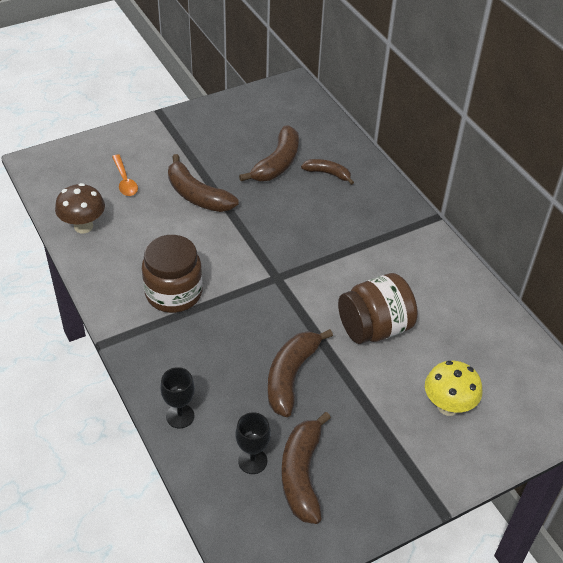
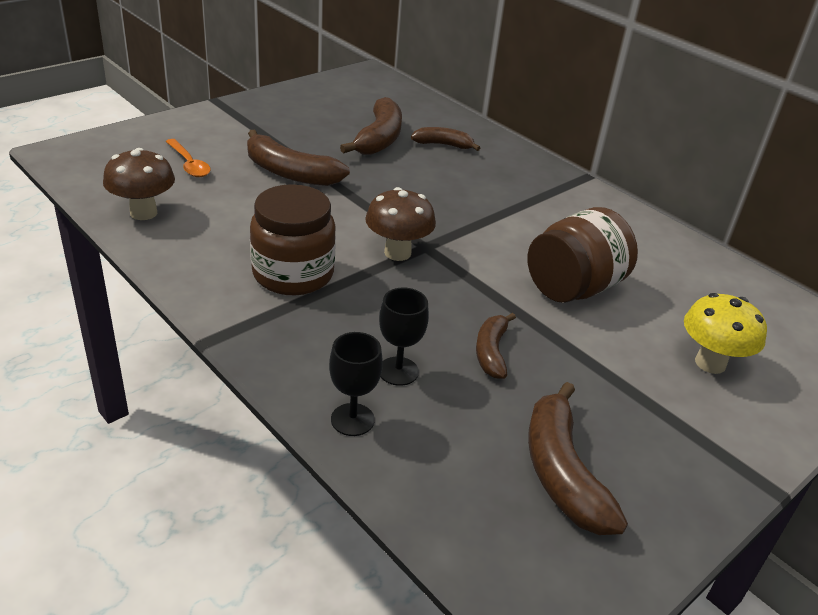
camera: 15 degrees left, 10 degrees down
black goblet [236,412,271,474] -> black goblet moved to [379,287,429,386]
brown banana [268,329,333,417] -> brown banana [476,313,516,379], size x0.60
none -> brown mushroom [365,187,436,261]

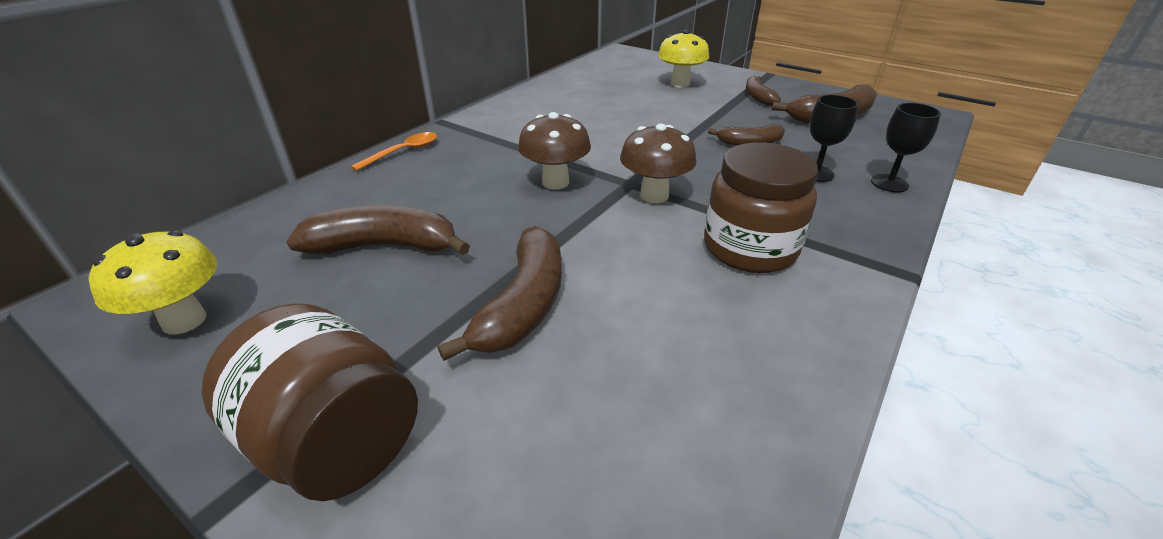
camera: 100 degrees left, 0 degrees up
brown mushroom [103,148,175,220] -> brown mushroom moved to [518,112,591,190]
orange spoon [166,139,211,177] -> orange spoon moved to [351,132,437,171]
brown banana [411,127,480,151] -> brown banana moved to [746,76,781,106]
brown jar [528,207,638,303] -> brown jar moved to [201,303,418,501]
none -> yellow mushroom [88,230,217,335]

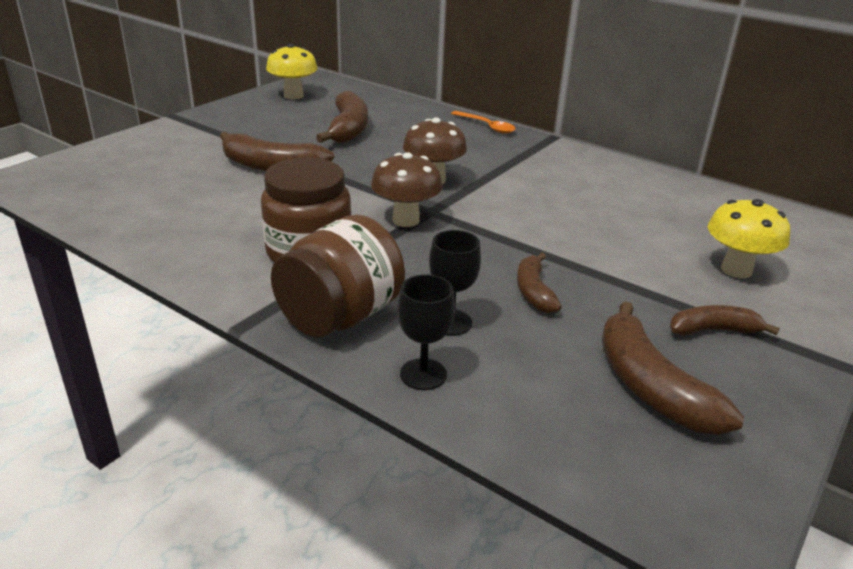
camera: 90 degrees right, 5 degrees down
brown jar [201,303,418,501] -> brown jar moved to [271,215,405,338]

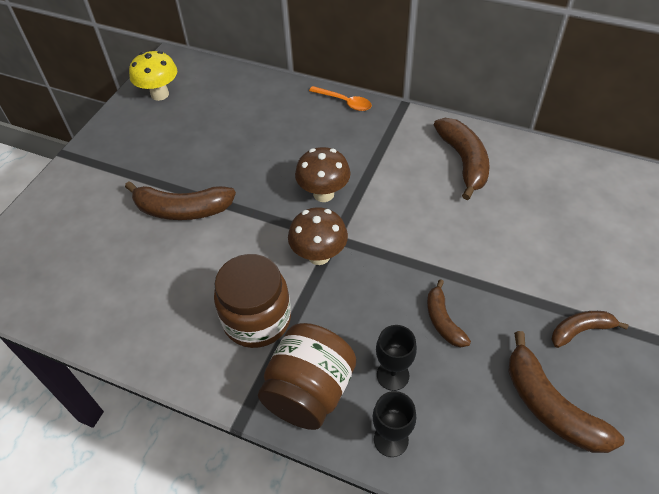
camera: 10 degrees left, 20 degrees up
brown banana [316,91,368,143] -> brown banana moved to [434,118,490,200]
yellow mushroom [707,199,790,278] -> none

